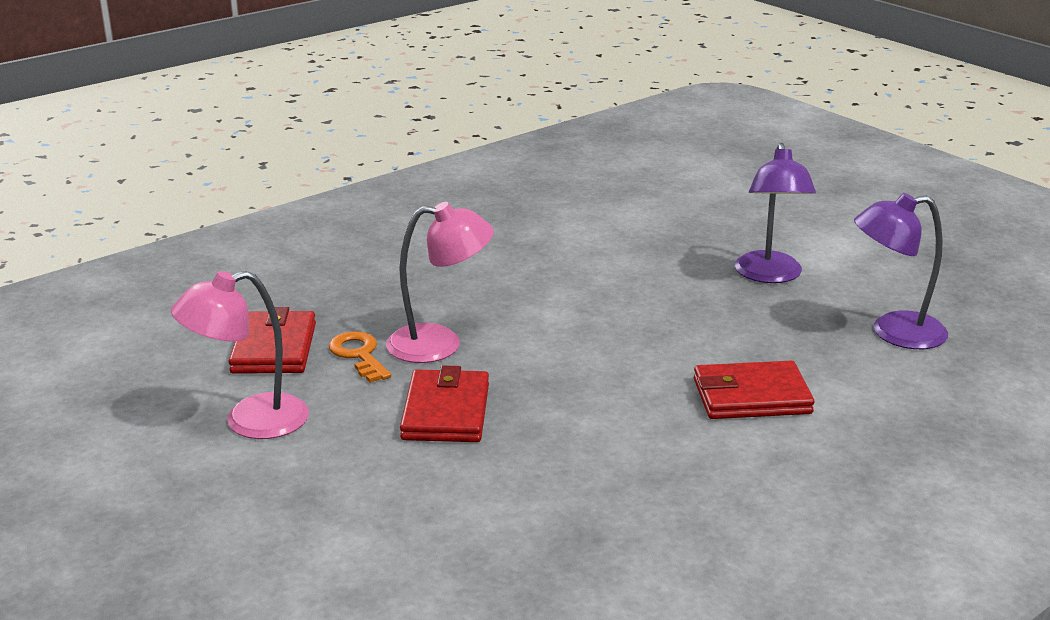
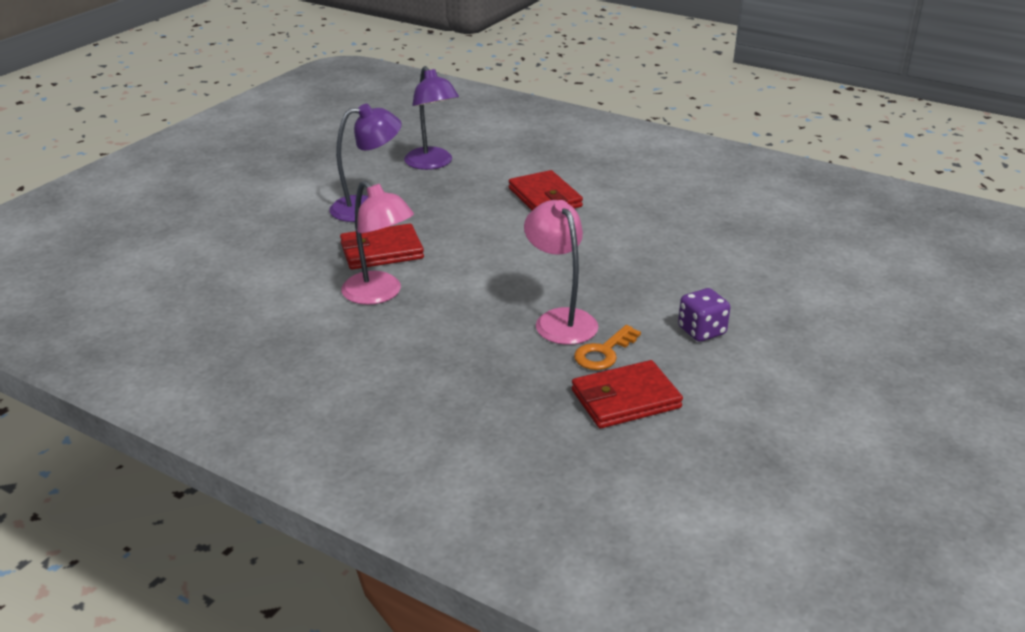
camera: 110 degrees left, 5 degrees up
pink lamp [171,271,309,439] -> pink lamp moved to [341,181,414,305]
red wallet [400,365,489,442] -> red wallet moved to [340,223,424,270]
none -> purple dice [678,288,730,342]

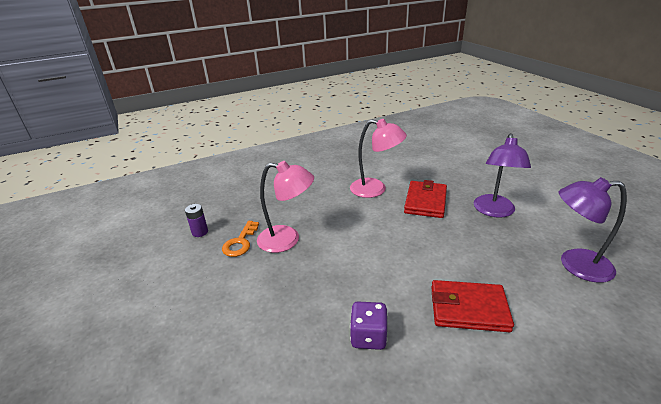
camera: 125 degrees right, 0 degrees up
pink lamp [341,181,414,305] -> pink lamp turned 150 degrees counterclockwise [350,119,407,198]
red wallet [572,360,683,428] -> purple battery [185,204,208,237]
orange key [574,325,641,370] -> orange key turned 150 degrees counterclockwise [222,221,259,257]
purple dice [678,288,730,342] -> purple dice moved to [350,302,388,350]

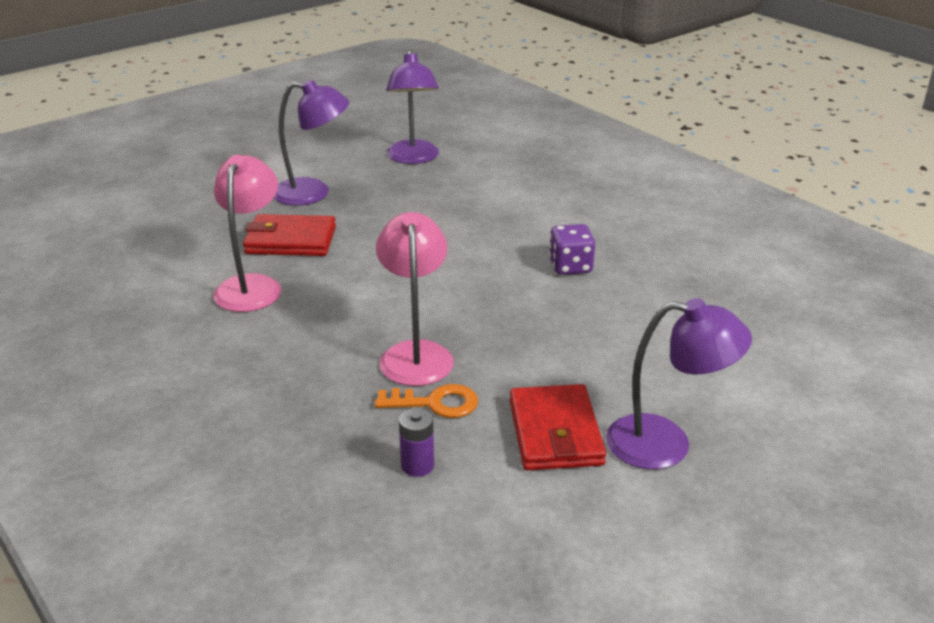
camera: 105 degrees left, 0 degrees up
red wallet [431,280,514,332] -> red wallet moved to [510,384,606,470]
none -> purple lamp [606,298,752,469]

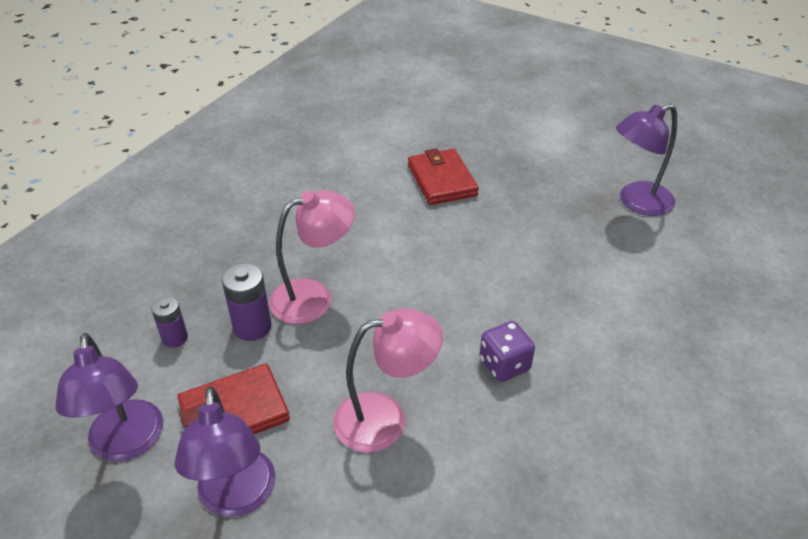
camera: 70 degrees right, 10 degrees up
pink lamp [213,155,282,312] -> pink lamp moved to [333,308,443,453]
purple lamp [274,79,350,206] -> purple lamp moved to [55,333,163,461]
orange key [375,384,478,418] -> purple battery [222,263,272,341]

